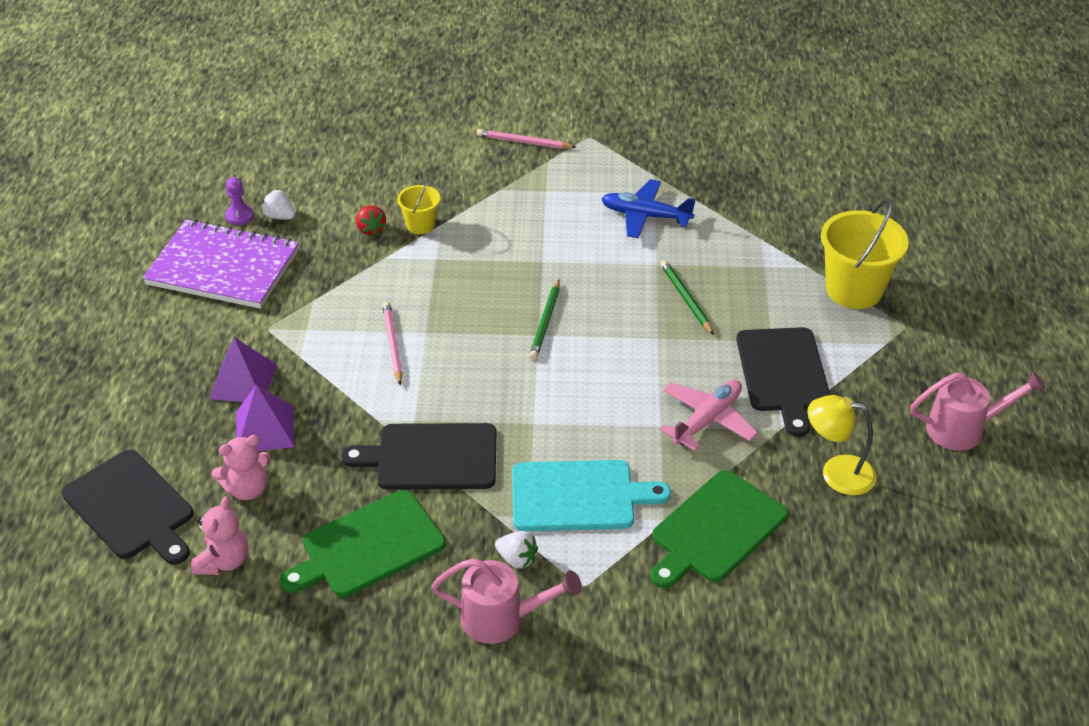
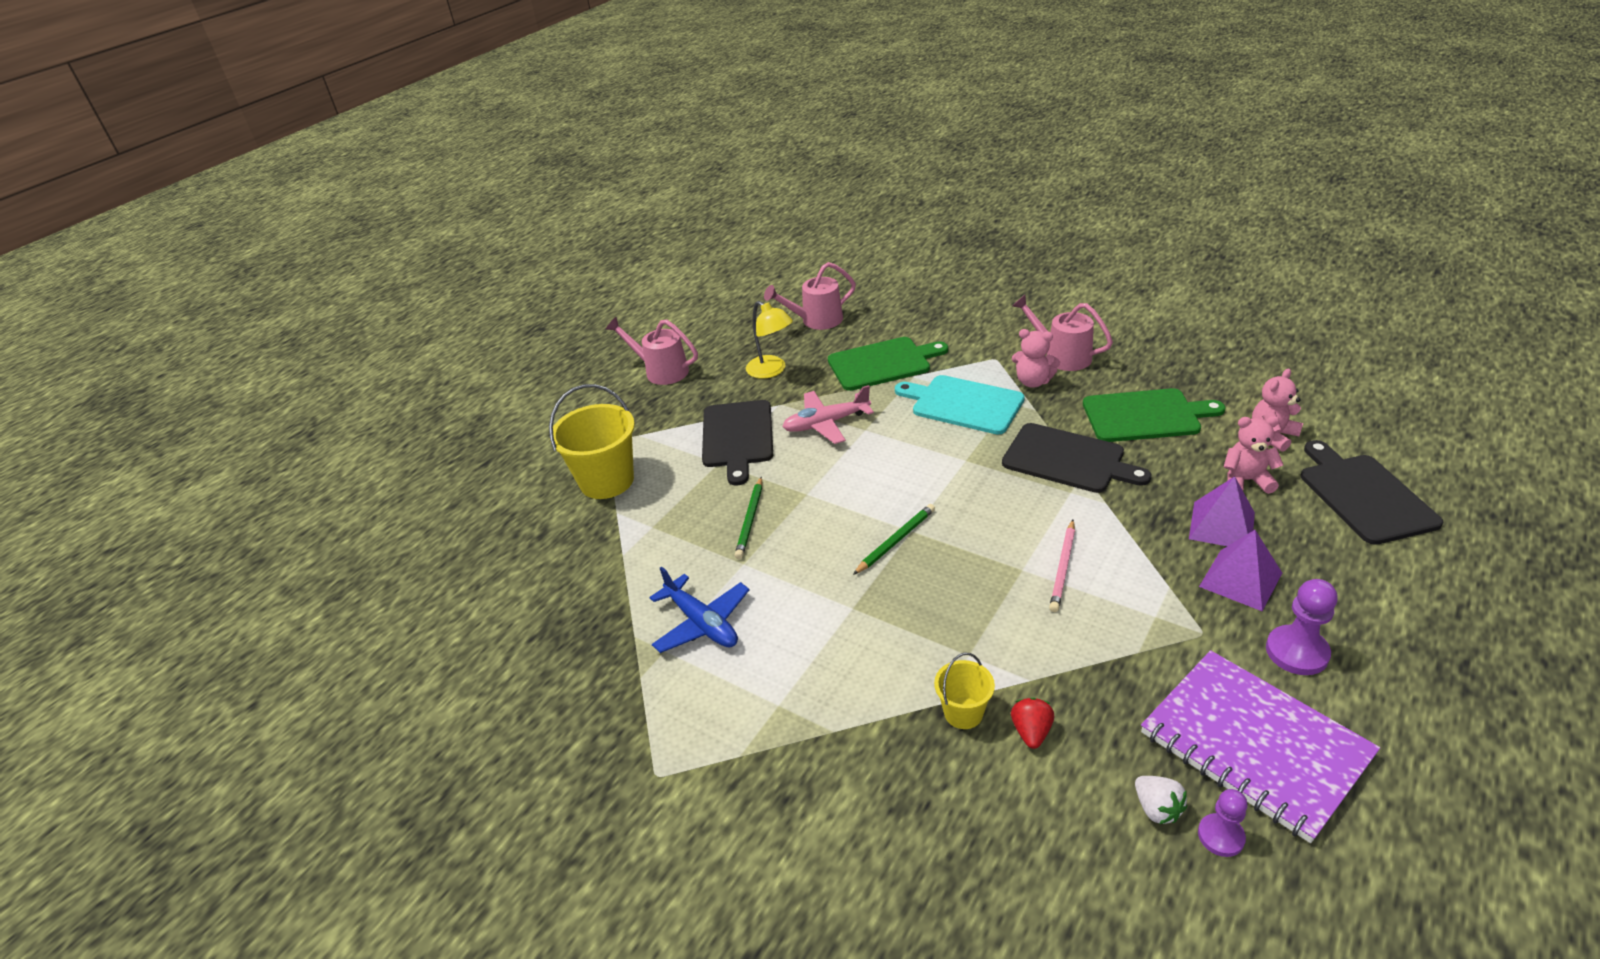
camera: 145 degrees left, 5 degrees down
pink pencil [477,129,576,149] -> none
white strawberry [495,531,538,569] -> pink teddy bear [1012,329,1060,388]
black cutting board [736,327,830,437] -> black cutting board turned 150 degrees clockwise [702,400,773,485]
none -> pink watering can [764,262,856,330]
none -> purple pawn [1266,579,1338,675]

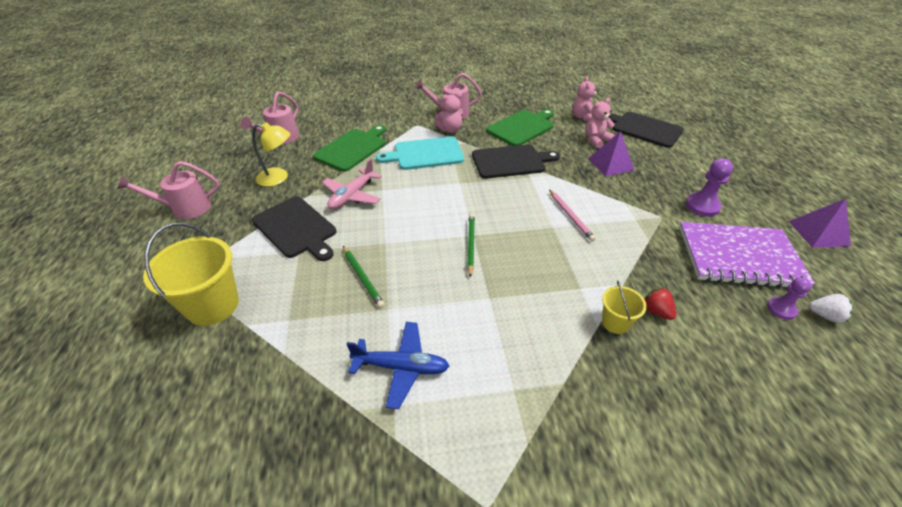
camera: 45 degrees left, 5 degrees up
white strawberry [1135,776,1187,824] -> white strawberry moved to [809,294,853,323]
purple pyramid [1199,530,1282,611] -> purple pyramid moved to [789,199,851,248]

